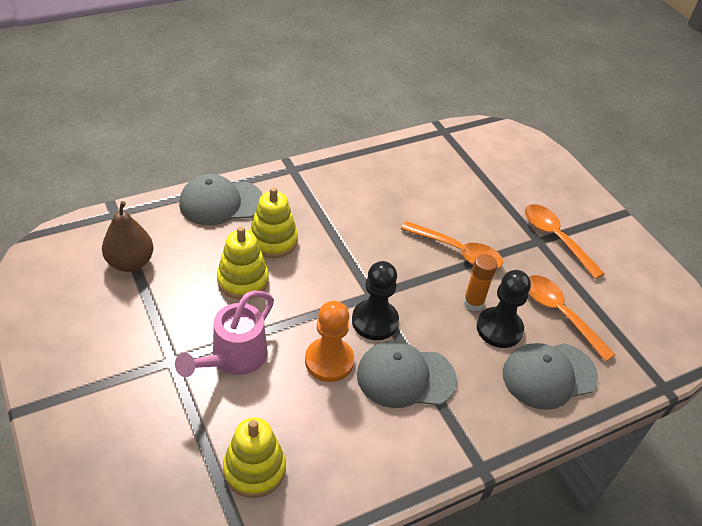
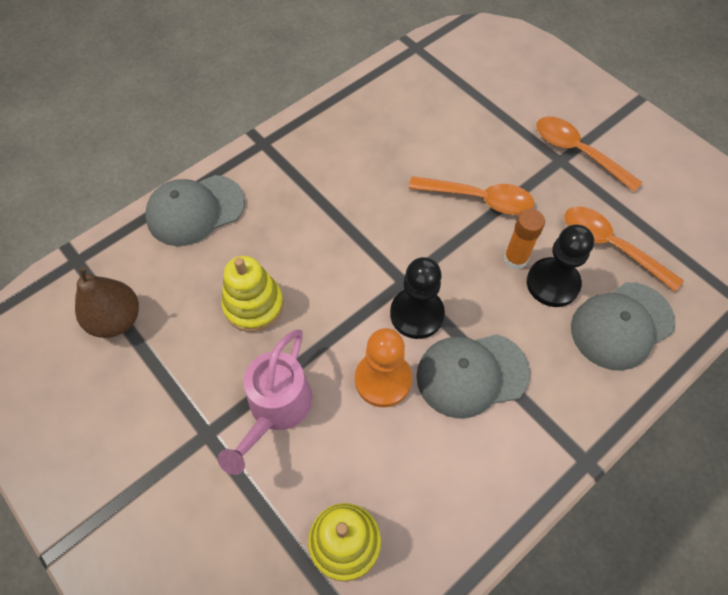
camera: 10 degrees left, 15 degrees up
yellow stacking toy [249,187,298,258] -> none

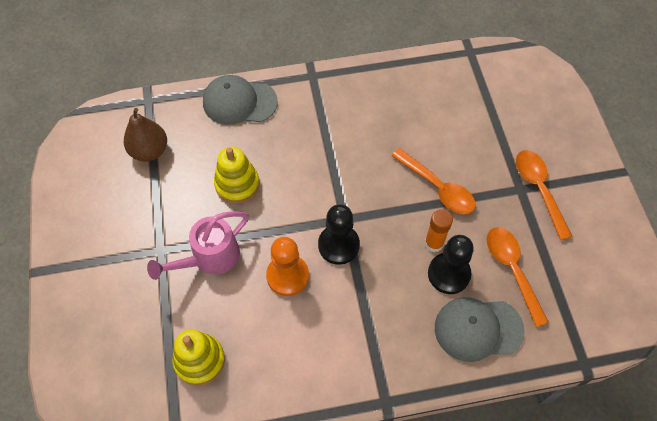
camera: 30 degrees right, 0 degrees up
grey cap [416,334,530,419] -> none

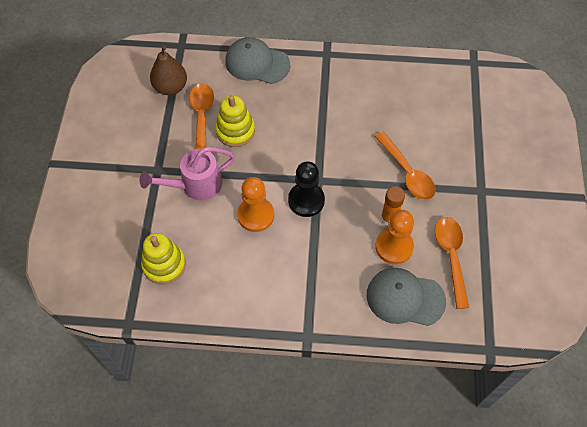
camera: 15 degrees right, 0 degrees up
black pawn [428,235,474,294] -> orange pawn [375,210,414,264]
orange spoon [516,150,573,240] -> orange spoon moved to [189,83,214,149]

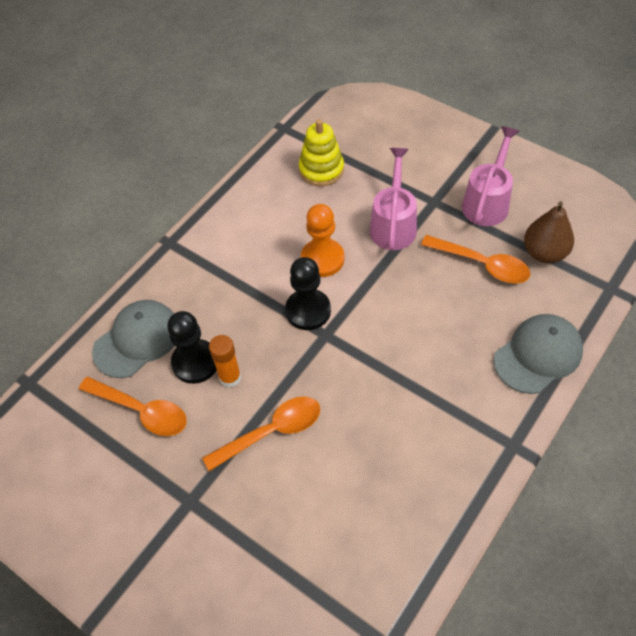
camera: 125 degrees right, 5 degrees down
yellow stacking toy [216,95,255,147] -> none
orange spoon [374,132,436,200] -> orange spoon turned 150 degrees clockwise [202,396,320,471]
orange pawn [375,210,414,264] -> black pawn [167,311,217,384]
none -> pink watering can [462,126,520,226]

